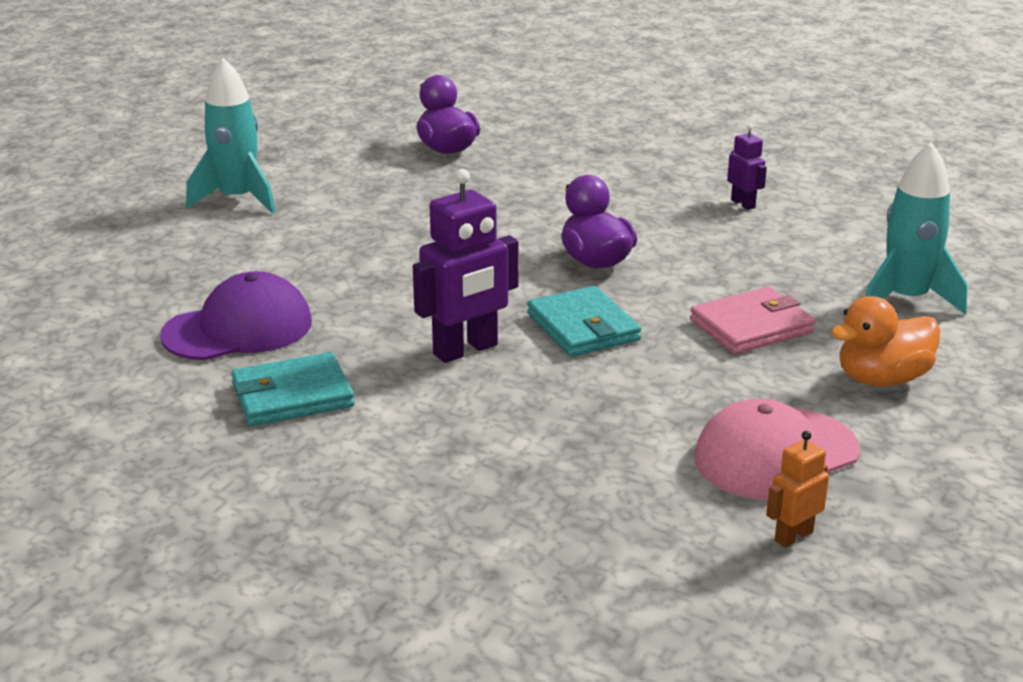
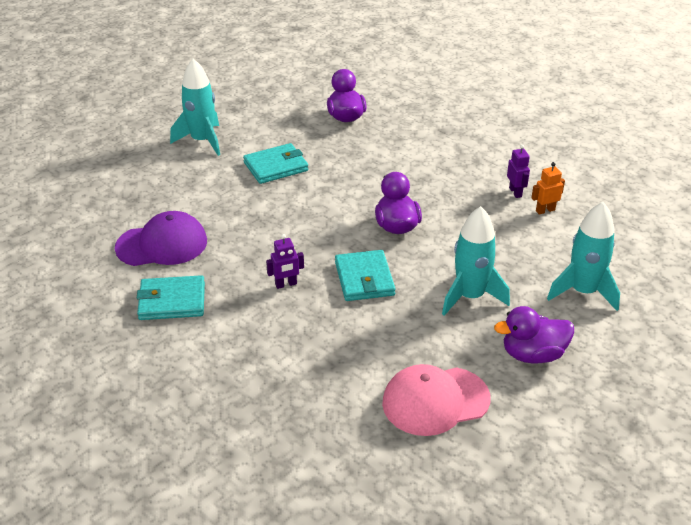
camera: 15 degrees right, 10 degrees up
purple robot [413,169,519,363] -> purple robot [266,234,304,289], size x0.53
pink wallet [690,287,816,354] -> turquoise rocket [442,206,510,316]
orange robot [766,431,829,548] -> orange robot moved to [531,162,565,215]
orange duck [831,296,940,387] -> purple duck [494,306,574,364]
none -> turquoise wallet [243,143,308,184]

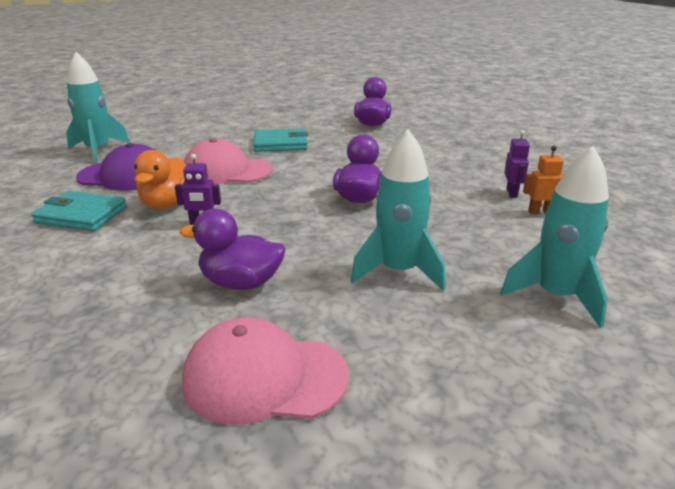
camera: 20 degrees right, 10 degrees down
turquoise rocket [170,59,220,156] -> turquoise rocket moved to [66,52,130,163]
turquoise wallet [335,250,396,301] -> none
purple duck [494,306,574,364] -> purple duck moved to [180,209,285,290]
none -> orange duck [134,150,186,209]
none -> pink cap [184,138,273,184]

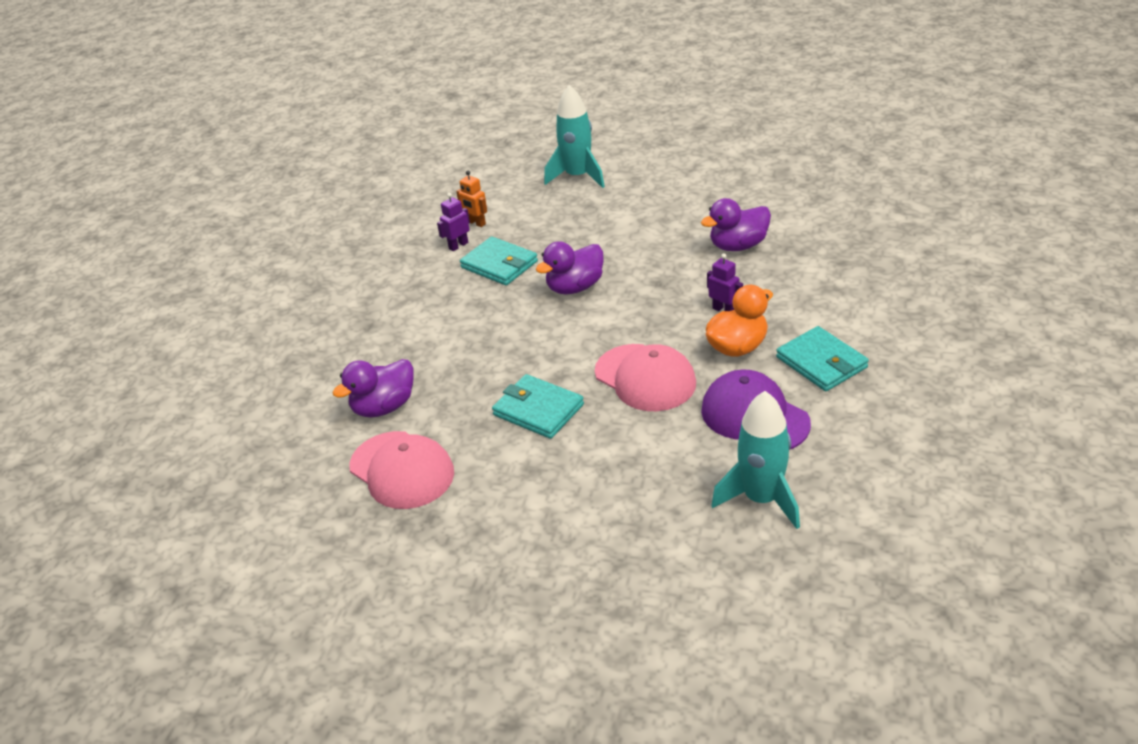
camera: 135 degrees left, 10 degrees up
purple duck [180,209,285,290] -> purple duck turned 105 degrees clockwise [701,198,771,251]
pink cap [182,317,349,425] -> pink cap moved to [349,431,454,509]
turquoise rocket [351,129,445,291] -> none
none -> turquoise wallet [460,236,538,286]

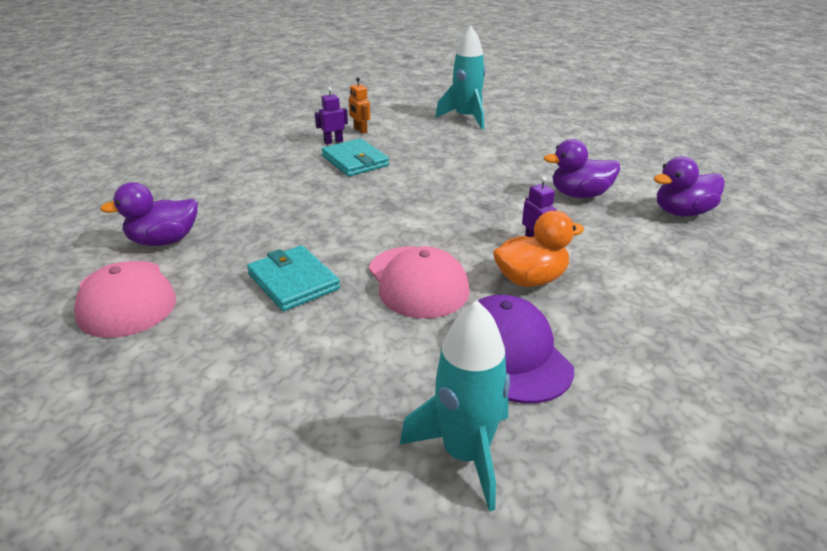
camera: 15 degrees right, 5 degrees down
purple duck [536,241,604,294] -> purple duck moved to [653,156,725,217]
turquoise wallet [776,326,869,391] -> none

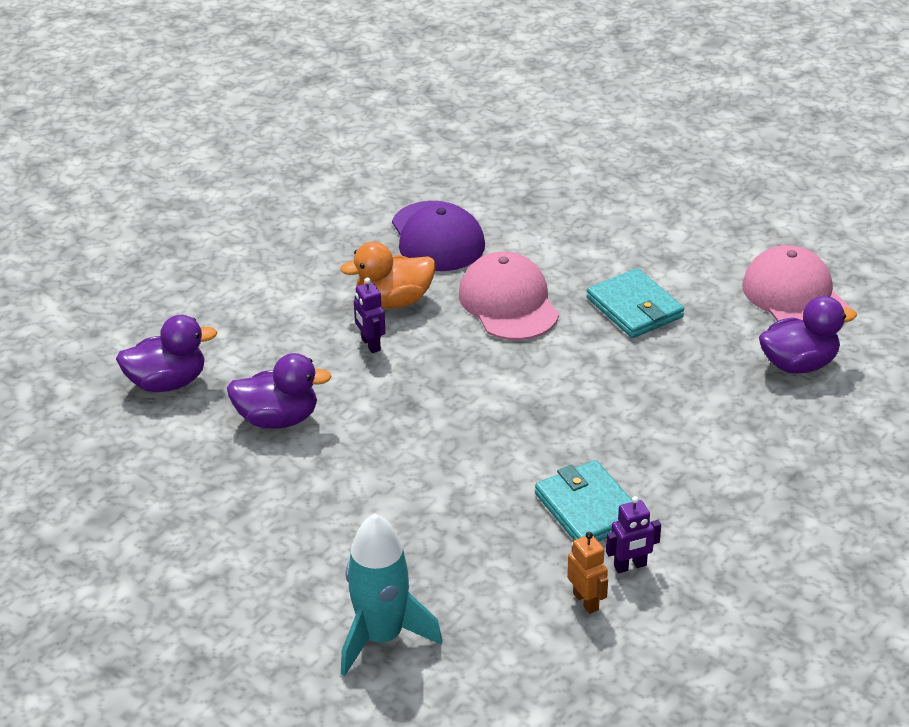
camera: 175 degrees left, 5 degrees up
turquoise rocket [400,300,510,512] -> none

